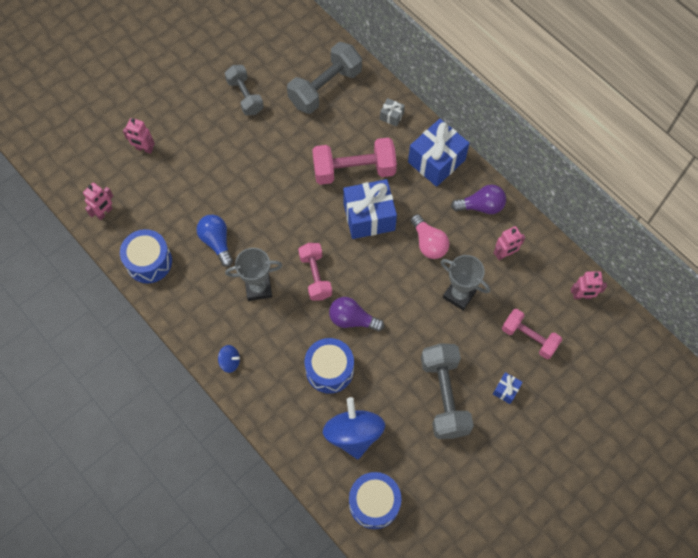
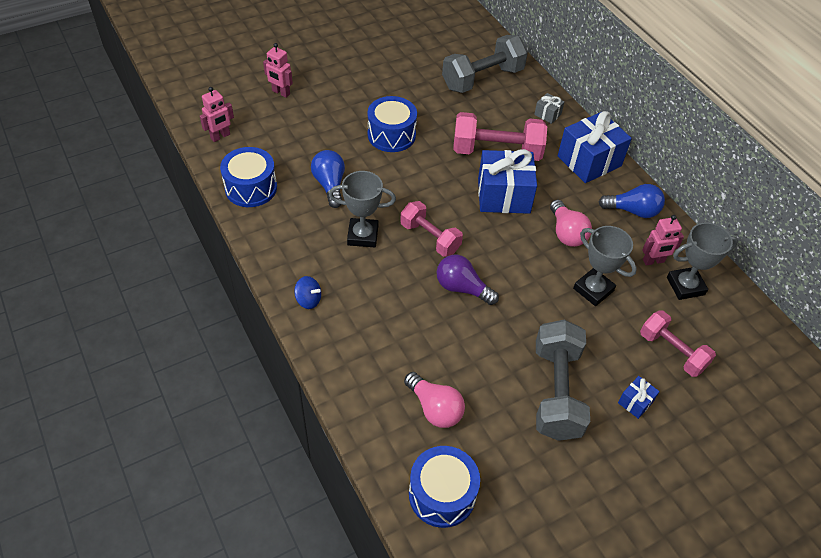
camera: 10 degrees right, 15 degrees down
grey dumbbell [225,65,264,115] -> none
pink dumbbell [298,243,332,301] -> pink dumbbell turned 45 degrees counterclockwise [400,201,463,257]
blue drum [305,338,354,394] -> blue drum moved to [367,96,417,152]
blue spinning top [323,397,385,459] -> pink light bulb [404,372,465,428]
purple light bulb [451,184,506,214] -> blue light bulb [599,184,665,218]
pink robot [571,271,607,299] -> none
none -> grey trophy [667,222,738,300]

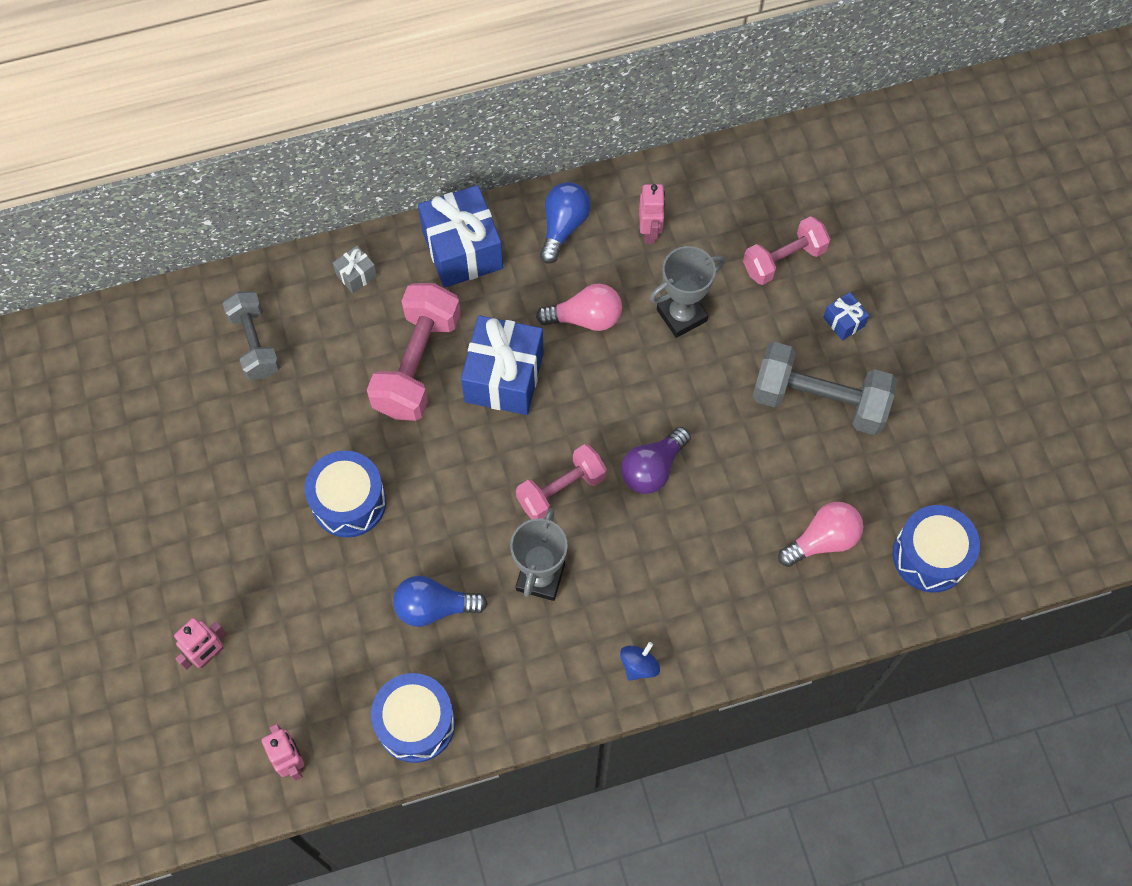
camera: 75 degrees left, 15 degrees up
grey dumbbell [442,35,528,93] -> grey dumbbell [223,291,280,380], size x0.65
grey trophy [667,222,738,300] -> none

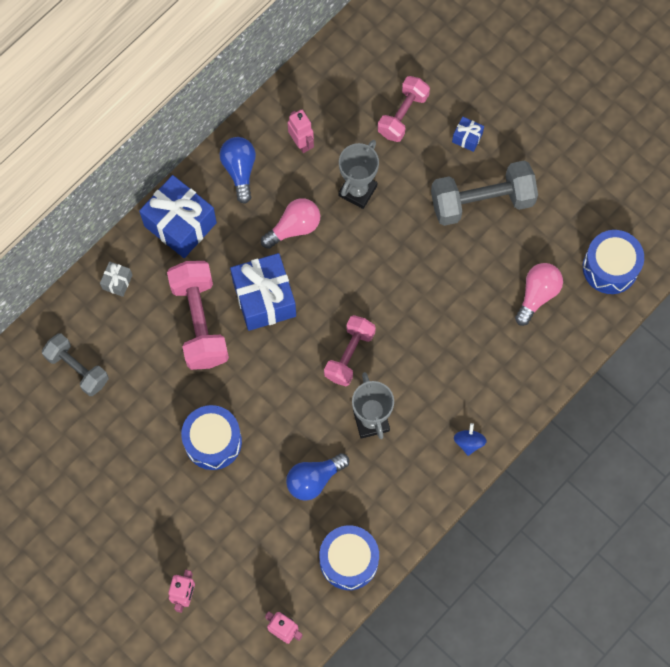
camera: 30 degrees left, 5 degrees up
purple light bulb [621,427,691,494] -> none

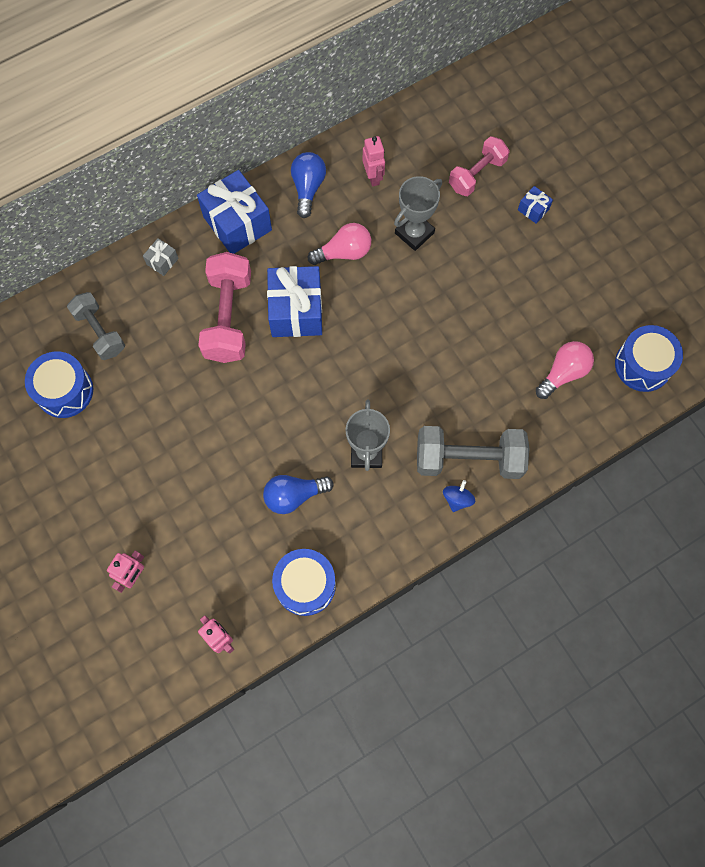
camera: 15 degrees right, 0 degrees up
blue drum [181,405,242,470] -> blue drum moved to [25,351,93,418]
pink dumbbell [324,315,376,386] -> none
grey dumbbell [431,160,538,226] -> grey dumbbell moved to [417,426,530,479]

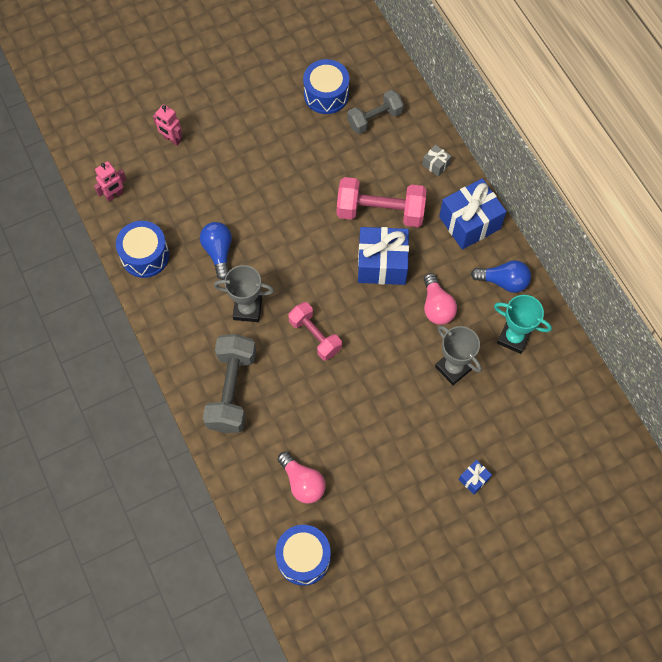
camera: 95 degrees right, 5 degrees down
pink robot [363,136,385,187] -> turquoise trophy [494,295,552,354]
blue spinning top [443,480,475,512] -> none
pink dumbbell [449,136,510,196] -> pink dumbbell moved to [288,302,342,361]

